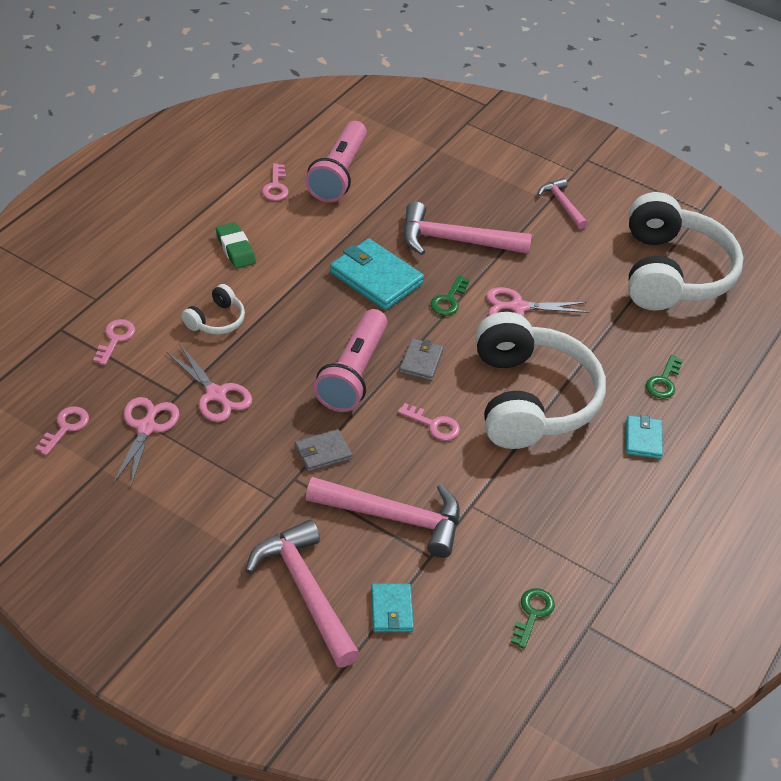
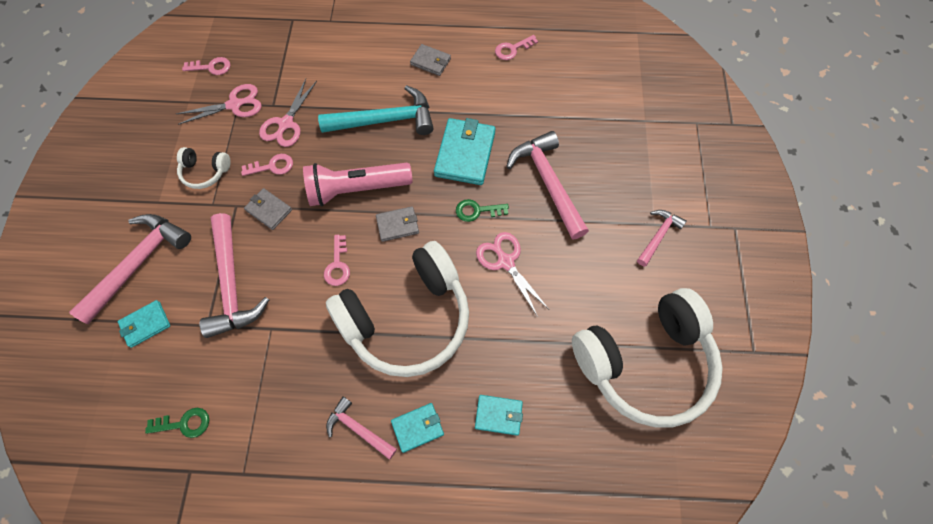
camera: 65 degrees right, 20 degrees up
pink key [93,319,135,365] -> pink key moved to [241,154,293,176]
white headphones [182,284,245,335] -> white headphones moved to [177,147,230,189]
green eraser [216,222,256,269] -> grey wallet [410,44,451,76]
pink flashlight [305,121,367,202] -> none
green key [646,355,683,399] -> turquoise wallet [475,395,523,436]
none -> turquoise hammer [318,85,434,135]
none -> pink hammer [326,396,397,460]

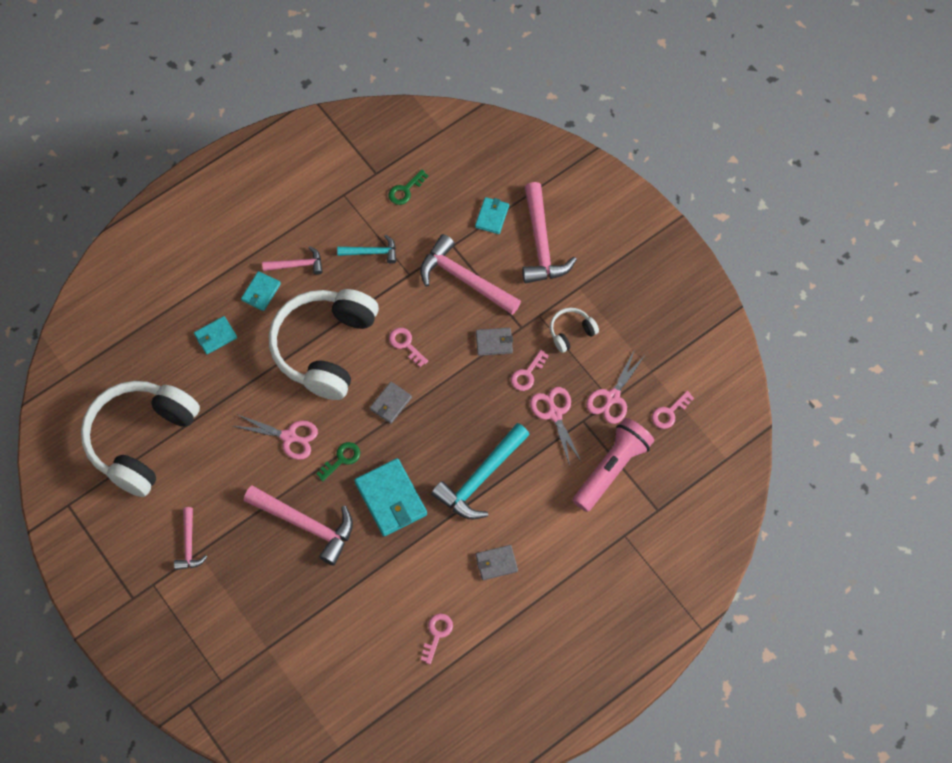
camera: 140 degrees right, 0 degrees up
pink flashlight [303,163,413,206] -> pink flashlight moved to [573,418,654,512]
none -> turquoise hammer [337,235,396,264]

